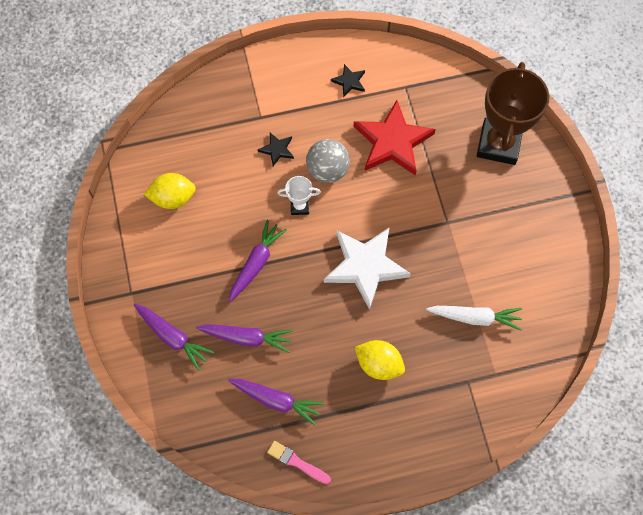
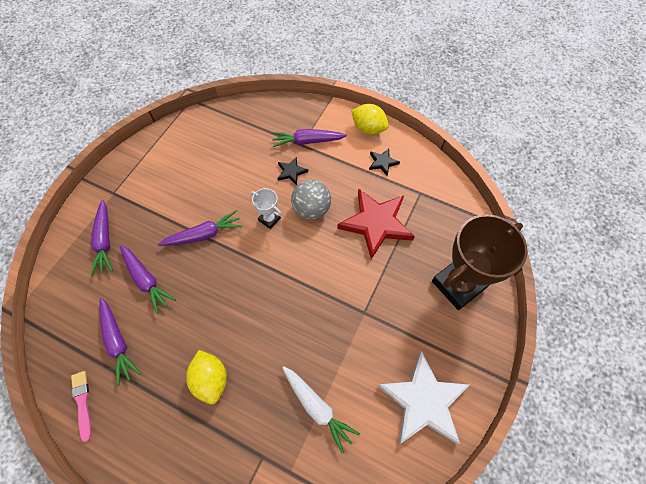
camera: 40 degrees right, 5 degrees down
yellow lemon [144,173,196,209] -> yellow lemon moved to [351,104,389,135]
white star [324,227,411,310] -> white star moved to [378,351,470,444]
none -> purple carrot [272,129,347,147]

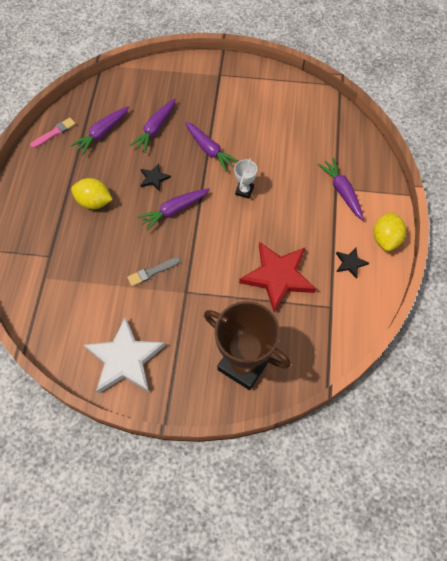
camera: 70 degrees right, 0 degrees up
purple carrot [90,200,113,276] -> purple carrot moved to [137,188,210,231]
yellow lemon [186,350,227,404] -> yellow lemon turned 60 degrees clockwise [71,178,113,209]
black star [277,157,308,185] -> black star moved to [141,163,171,191]
white carrot [282,366,360,454] -> none
grey ball [291,180,331,220] -> none
none -> grey brush [127,257,181,286]

